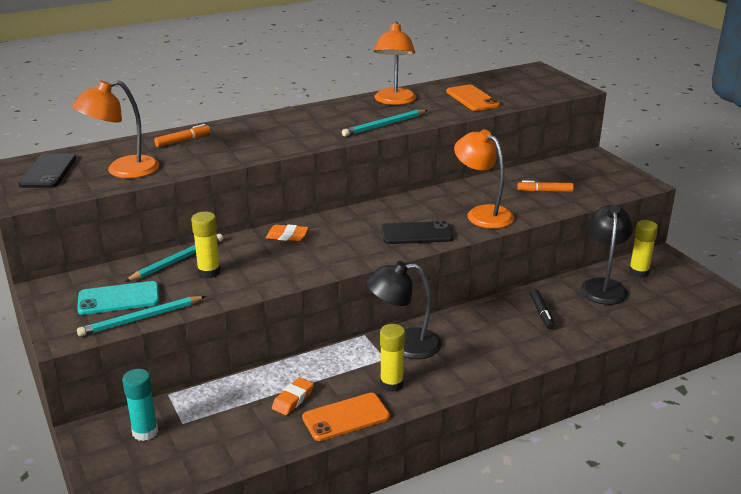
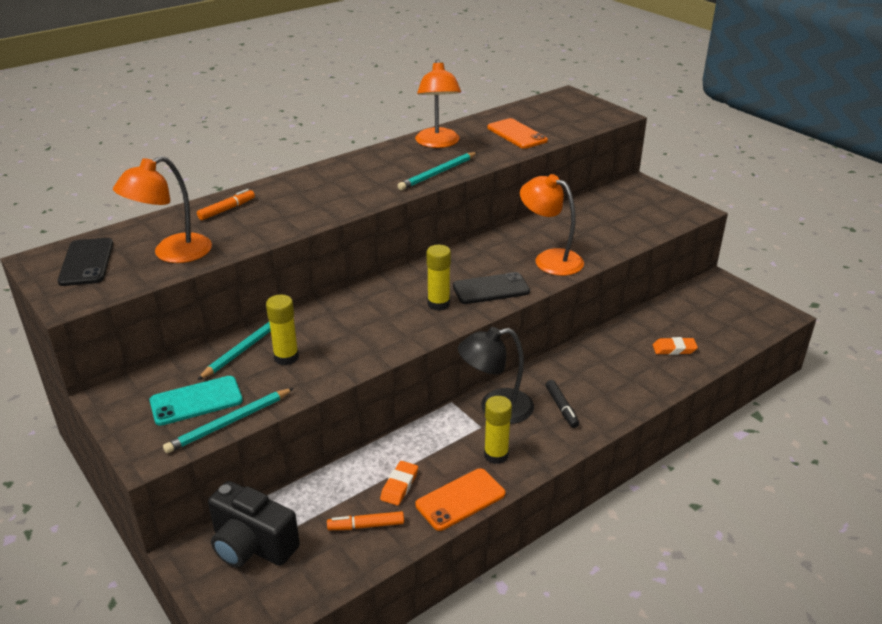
camera: 10 degrees left, 5 degrees up
turquoise glue stick [122,369,158,441] -> black camera [208,481,300,568]
orange eraser [266,225,309,241] -> orange eraser moved to [653,337,698,355]
orange marker [517,180,574,192] -> orange marker moved to [327,511,404,530]
black marker [530,289,555,329] -> black marker moved to [546,380,579,428]
black lamp [580,205,633,305] -> none
yellow glue stick [629,220,658,278] -> yellow glue stick moved to [427,245,451,311]

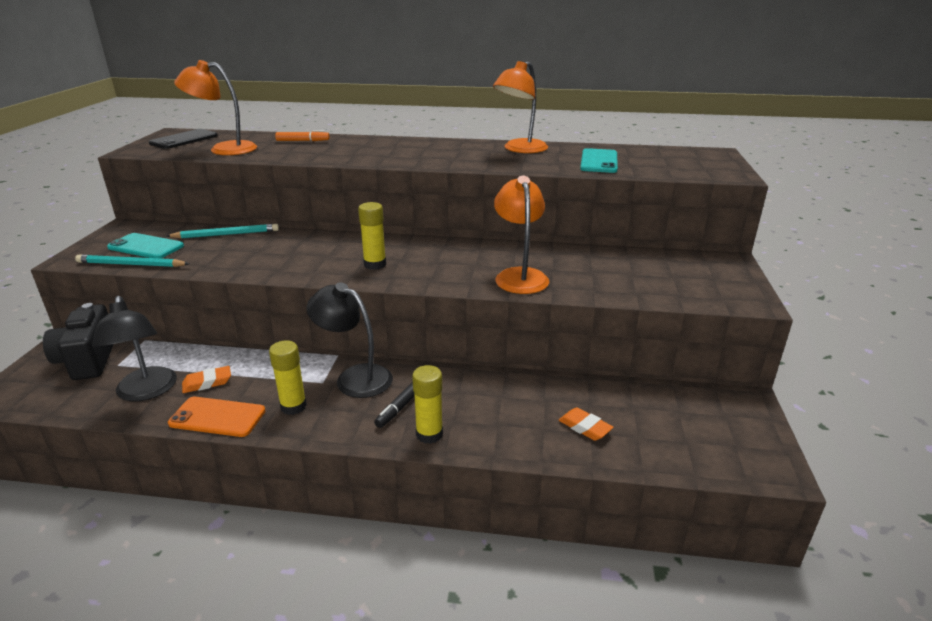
camera: 45 degrees right, 5 degrees down
yellow glue stick [266,295,299,365] -> yellow glue stick moved to [412,365,443,444]
orange marker [327,511,404,530] -> black lamp [92,296,177,401]
turquoise pencil [398,152,477,190] -> none
black phone [453,272,530,304] -> none
orange phone [487,118,548,149] -> turquoise phone [580,148,618,173]

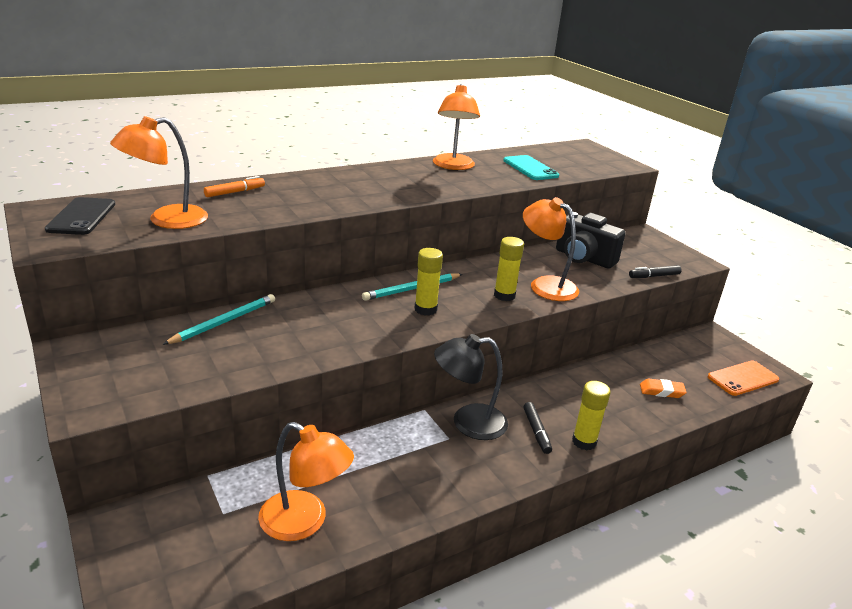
camera: 40 degrees left, 0 degrees up
black camera [43,303,114,380] -> black camera moved to [556,212,626,269]
turquoise pencil [75,255,190,267] -> turquoise pencil moved to [362,273,462,301]
black lamp [92,296,177,401] -> orange lamp [258,422,354,541]
turquoise phone [107,233,184,258] -> none
orange phone [168,397,265,437] -> orange phone moved to [708,361,779,396]
orange eraser [182,366,231,393] -> none
yellow glue stick [269,340,307,415] -> yellow glue stick moved to [494,237,524,301]
none -> black marker [629,265,682,278]

